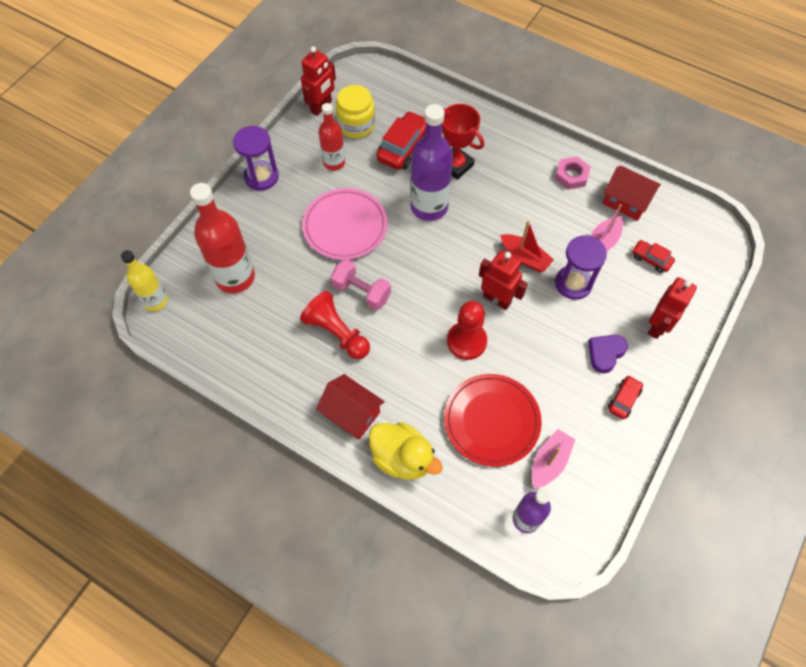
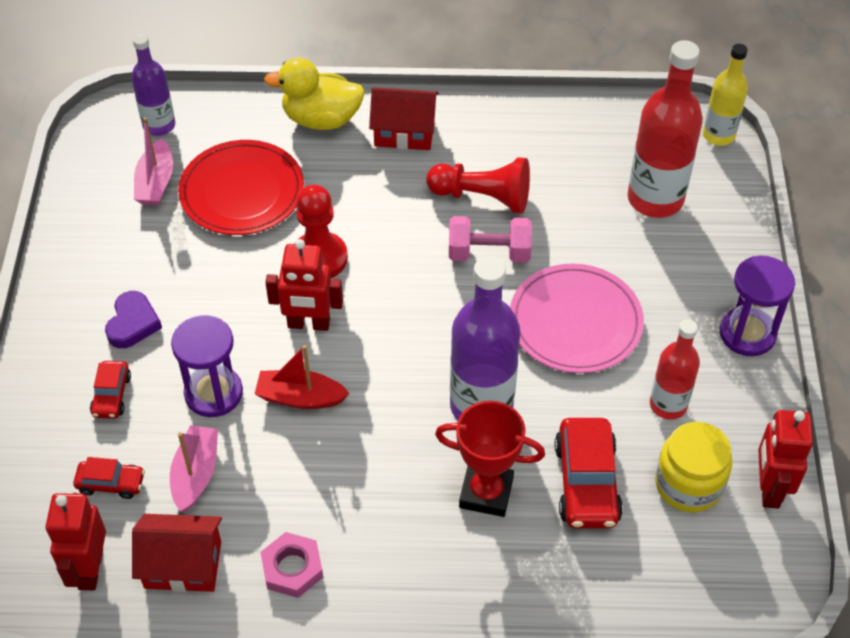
camera: 150 degrees right, 10 degrees down
red car [608,375,643,419] -> red car moved to [90,361,131,419]
red robot [648,277,697,339] -> red robot moved to [45,493,106,590]

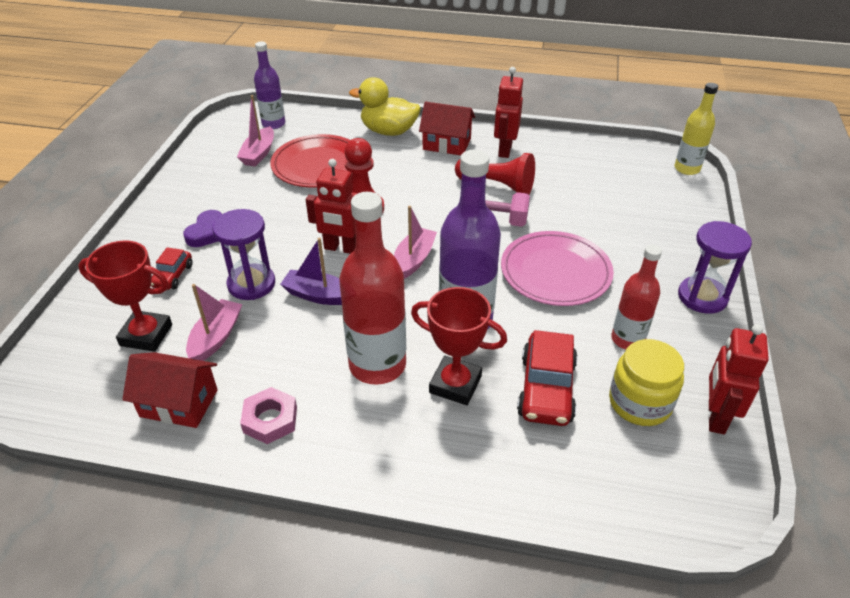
camera: 10 degrees right, 10 degrees down
red robot [45,493,106,590] -> red robot moved to [494,67,523,158]
red car [73,457,145,499] -> red trophy [78,240,172,352]
red boat [255,345,350,409] -> purple boat [280,238,342,305]
red bottle [628,40,703,218] -> red bottle moved to [339,192,406,385]
none -> pink boat [394,206,437,279]

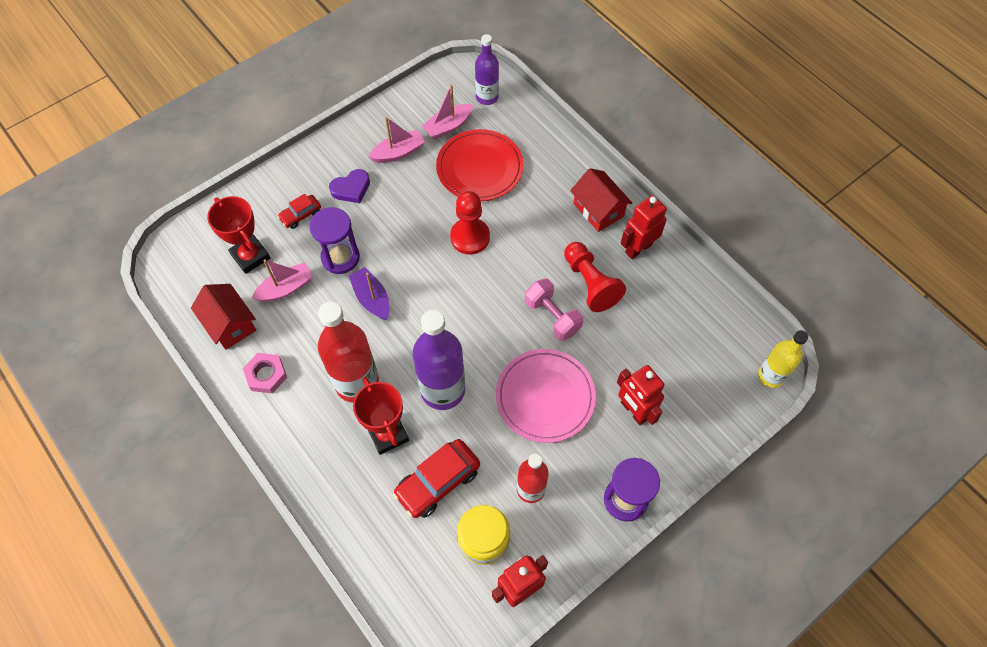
camera: 40 degrees right, 20 degrees up
red robot [306,159,358,254] -> red robot moved to [617,365,664,425]
yellow duck [349,77,420,136] -> none
pink boat [394,206,437,279] -> pink boat moved to [368,117,425,163]

